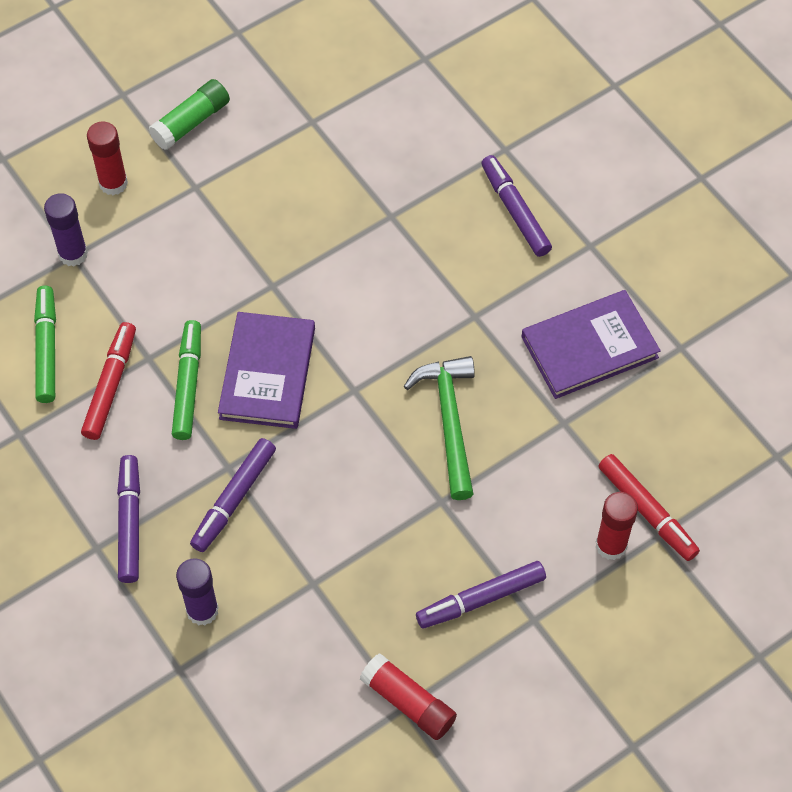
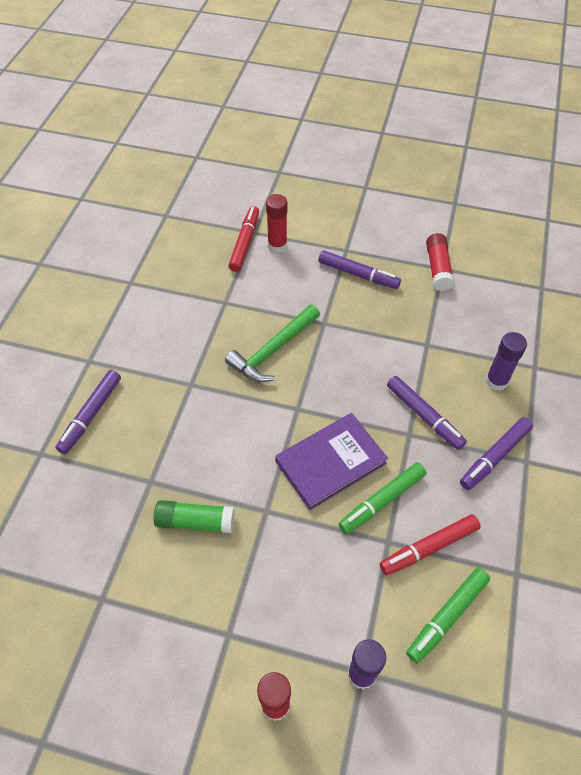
camera: 130 degrees left, 5 degrees down
green glue stick [149,79,230,150] -> green glue stick moved to [154,500,235,533]
purple marker [190,438,276,552] -> purple marker turned 60 degrees clockwise [387,376,467,450]
purple book [522,290,661,399] -> none

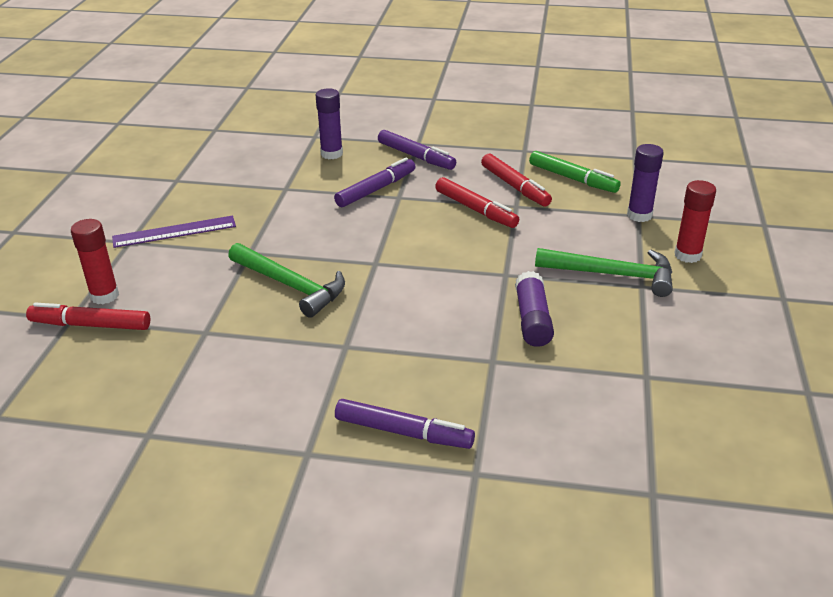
camera: 95 degrees left, 20 degrees down
green glue stick [154,500,235,533] -> purple glue stick [515,271,554,347]
purple book [275,413,388,510] -> none
purple marker [318,250,401,289] -> purple ruler [112,216,236,248]
green marker [339,462,427,534] -> red marker [435,177,519,228]
red glue stick [426,233,454,291] -> none
none -> green hammer [535,248,673,297]

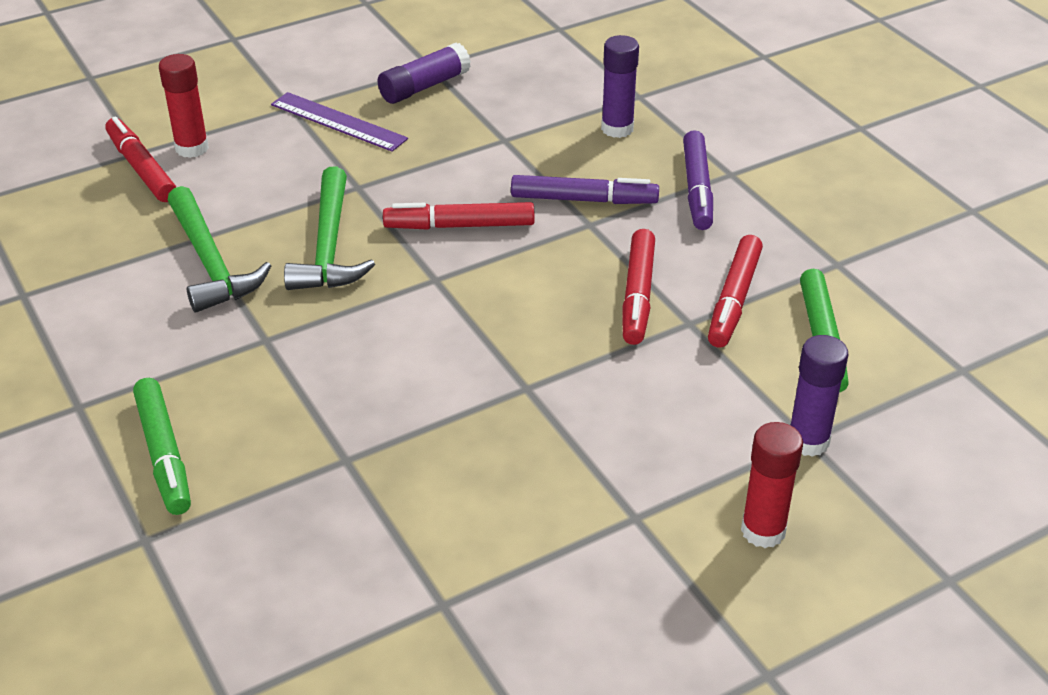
camera: 50 degrees right, 5 degrees up
purple marker [335,399,475,449] -> green marker [133,378,191,515]
purple glue stick [515,271,554,347] -> purple glue stick moved to [378,43,471,104]
green hammer [535,248,673,297] -> green hammer moved to [168,186,271,313]
none -> red marker [383,202,535,230]

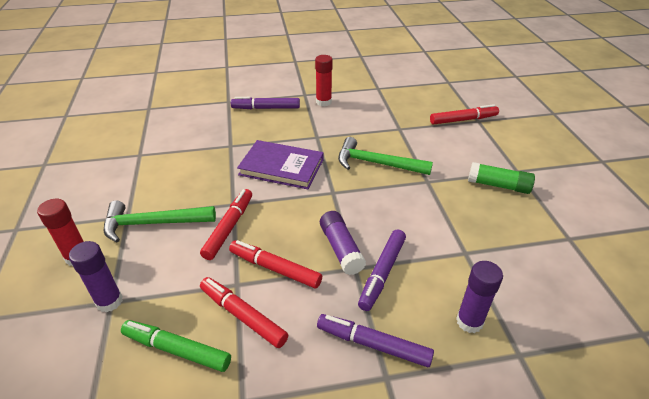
camera: 110 degrees right, 0 degrees up
green marker [133,378,191,515] -> purple marker [231,97,300,109]
red glue stick [159,54,209,158] -> red glue stick moved to [315,55,333,106]
green hammer [168,186,271,313] -> green hammer moved to [104,201,216,243]
purple ruler [271,92,408,152] -> green glue stick [468,162,535,194]
purple glue stick [378,43,471,104] -> purple glue stick moved to [320,211,366,275]
red marker [383,202,535,230] -> red marker moved to [200,189,252,260]
none -> purple book [237,140,324,189]

